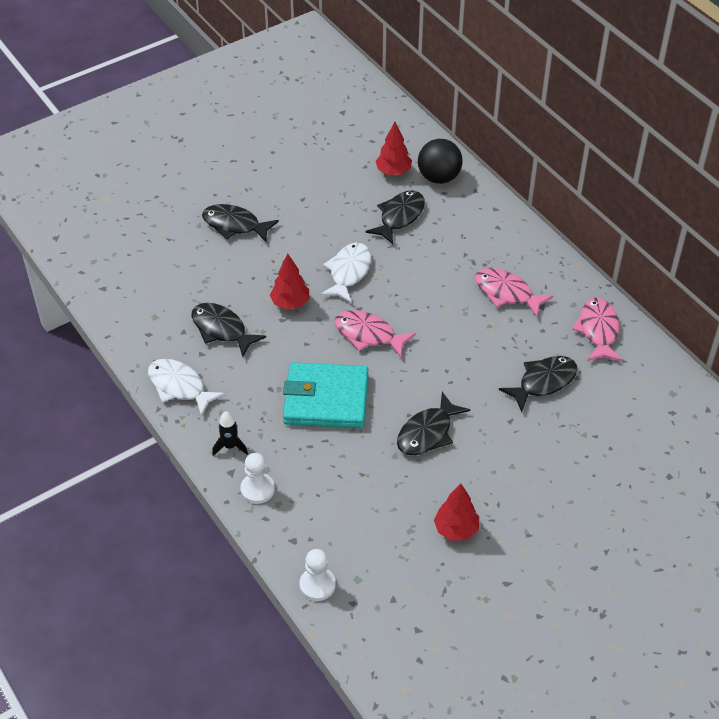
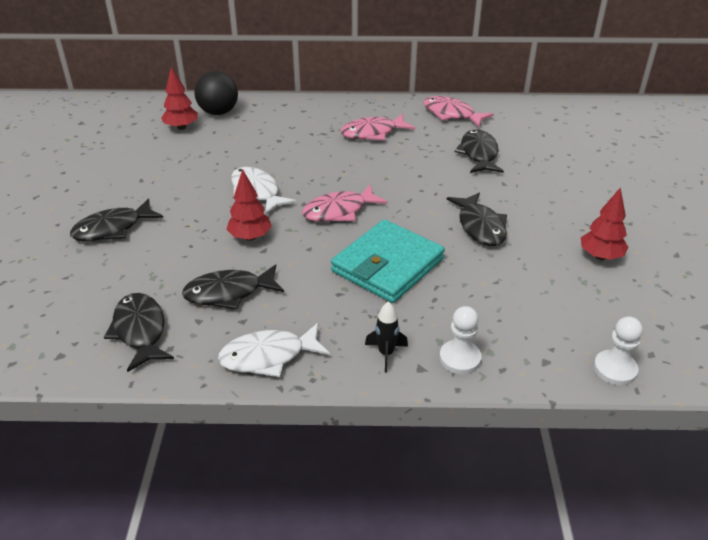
camera: 55 degrees left, 10 degrees down
black fish [366,190,425,245] -> black fish moved to [104,293,174,372]

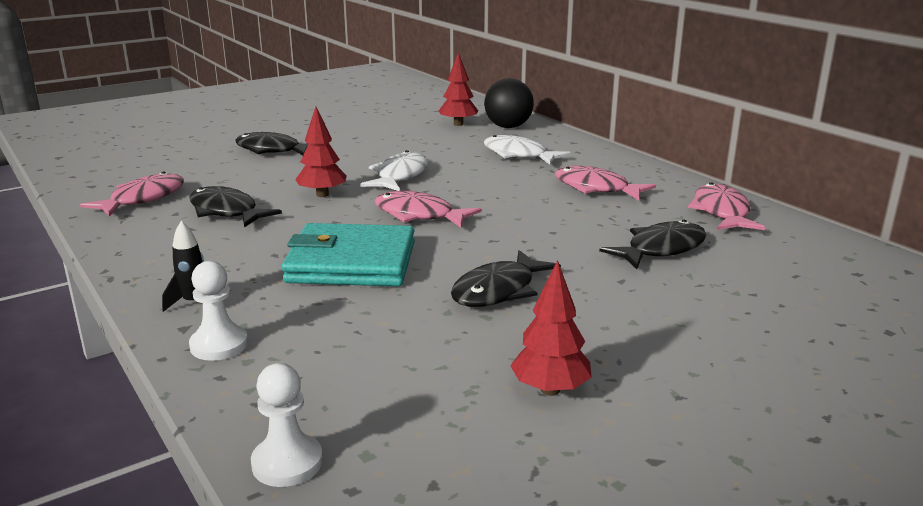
camera: 55 degrees right, 15 degrees down
black fish [104,293,174,372] -> pink fish [80,171,184,216]
white fish [218,323,330,377] -> white fish moved to [484,135,571,165]

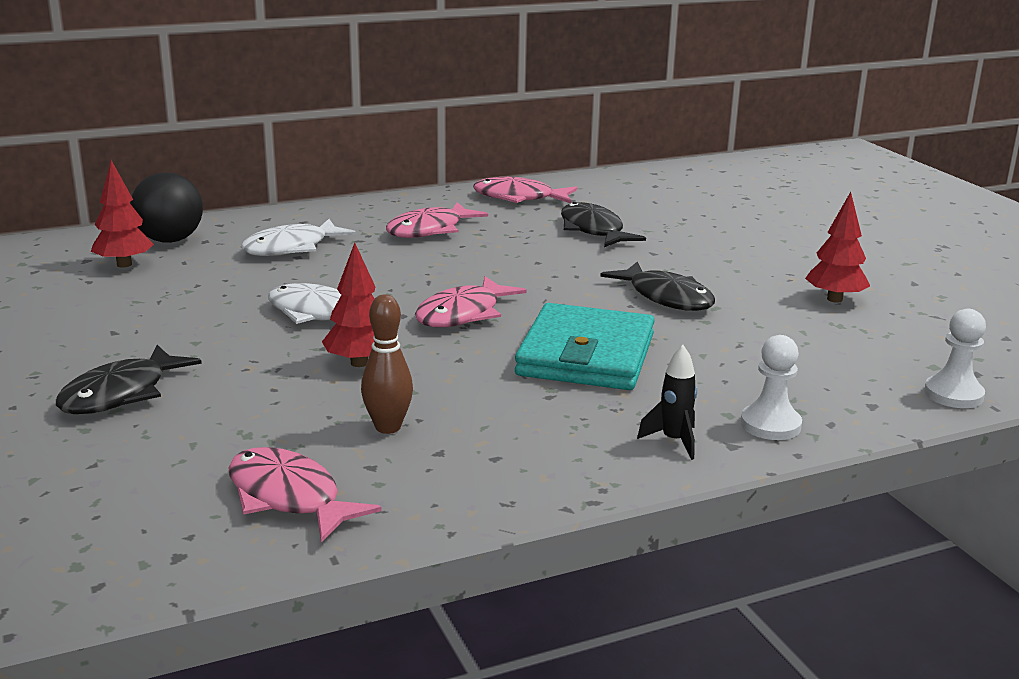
camera: 80 degrees left, 0 degrees up
black fish [189,186,282,228] -> brown bowling pin [361,294,413,434]

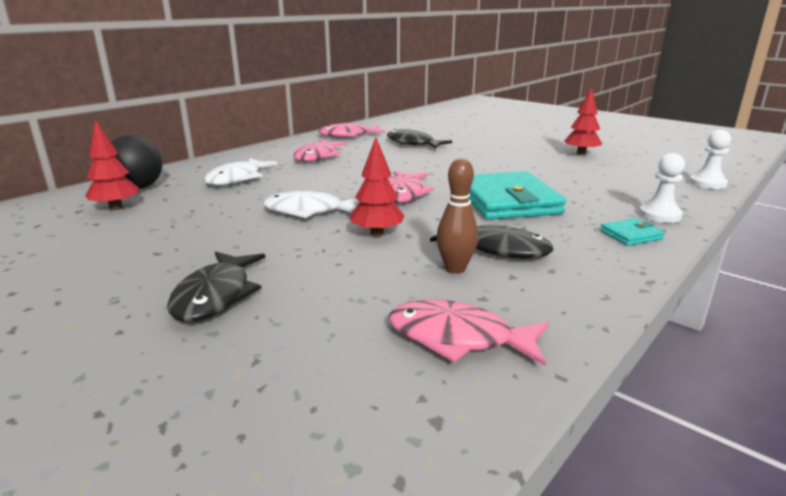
camera: 25 degrees left, 0 degrees up
black fish [600,261,715,311] -> black fish moved to [430,225,554,259]
black rocket [637,345,697,460] -> turquoise wallet [600,218,664,246]

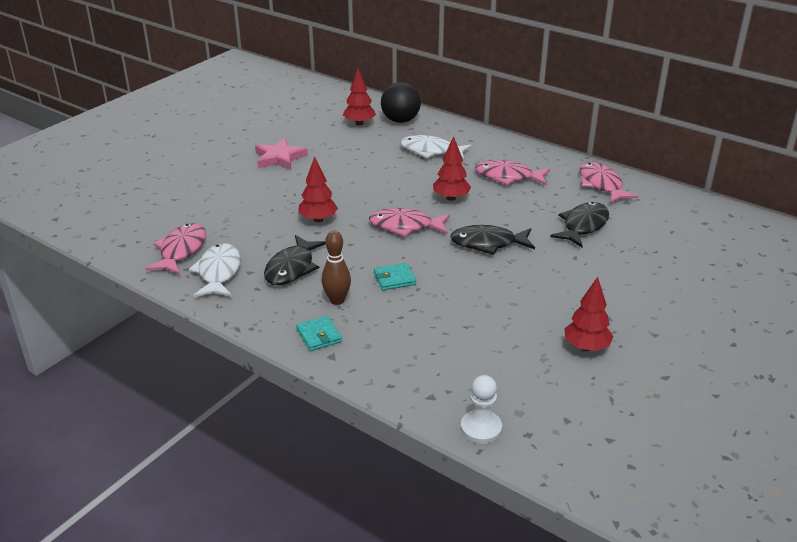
camera: 85 degrees right, 10 degrees up
black fish [167,251,265,322] -> black fish moved to [450,225,535,255]
white fish [263,191,360,218] -> white fish moved to [189,243,241,297]
brown bowling pin [437,158,478,274] -> brown bowling pin moved to [321,231,351,305]
turquoise wallet [469,171,566,220] -> turquoise wallet [374,263,416,290], size x0.43
white pawn [639,153,685,223] -> none
none -> pink star [255,138,308,170]
none -> red tree [433,137,471,201]

